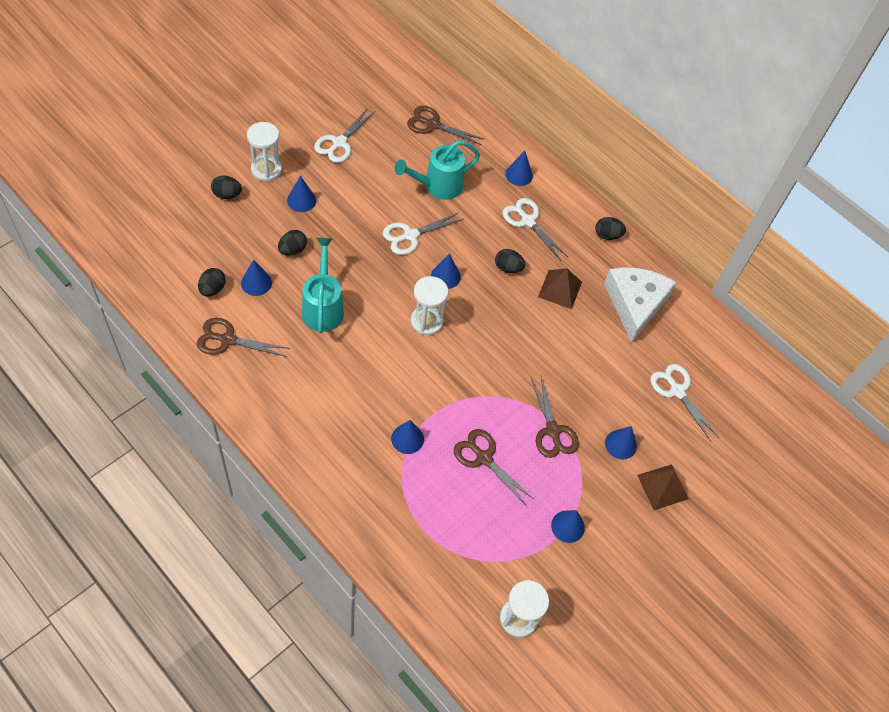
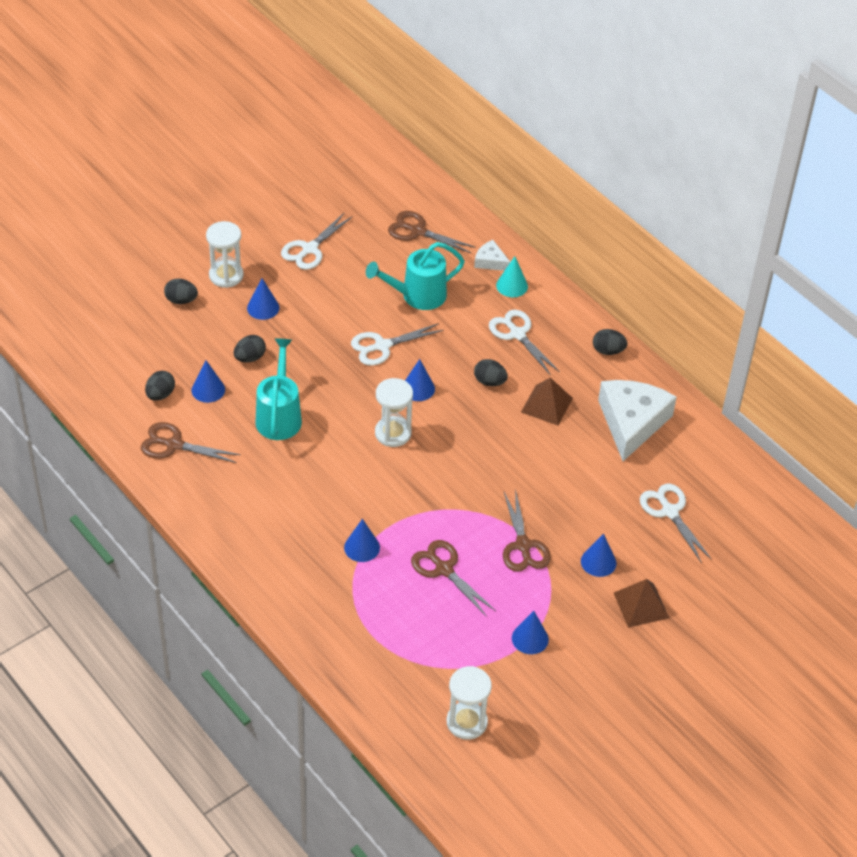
camera: 10 degrees right, 10 degrees down
blue cone [505,151,533,186] -> turquoise cone [496,256,528,297]
none -> white cheese [474,240,510,271]

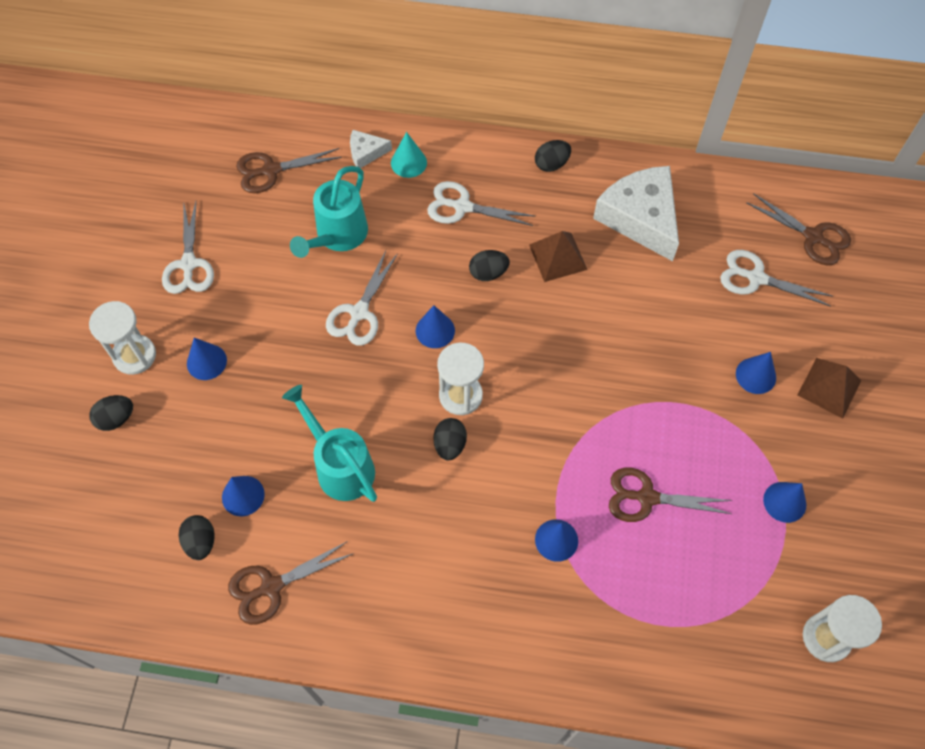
camera: 40 degrees left, 15 degrees up
black egg [234,335,266,363] -> black egg moved to [434,418,467,460]
brown scissors [503,489,551,572] -> brown scissors moved to [746,193,851,266]

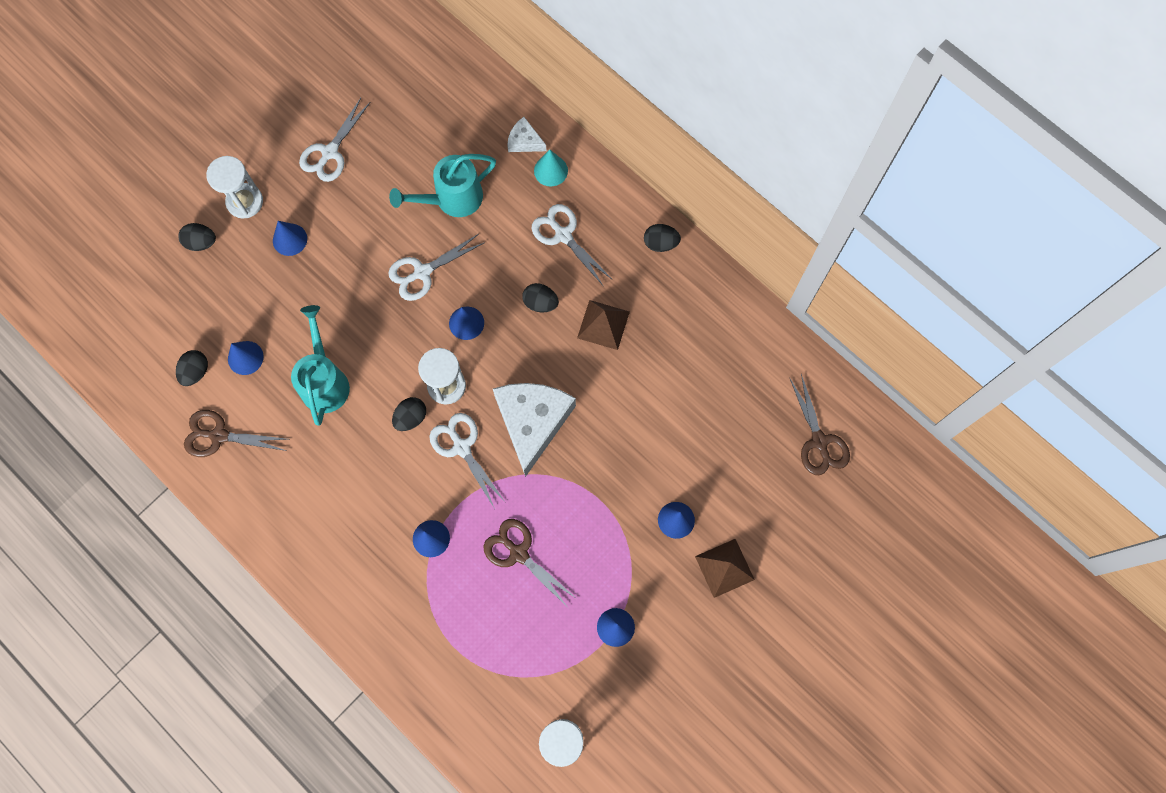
camera: 35 degrees right, 10 degrees up
brown scissors [236,148,342,193] -> none
white cheese [593,166,679,261] -> white cheese moved to [493,383,576,477]
white scissors [720,250,833,307] -> white scissors moved to [429,413,506,509]

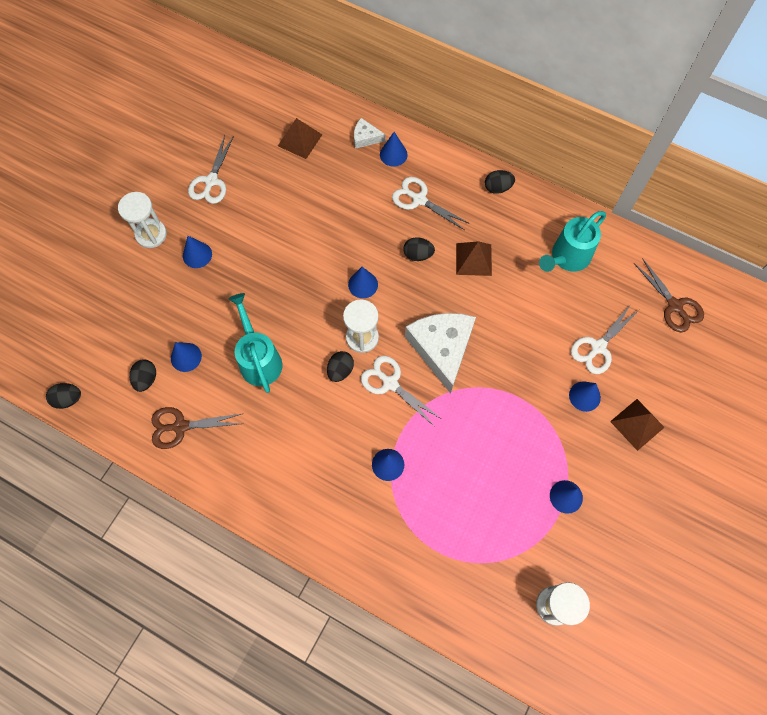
camera: 15 degrees left, 5 degrees down
black egg [178,223,216,251] -> black egg moved to [46,383,81,409]
white scissors [388,234,485,301] -> white scissors moved to [571,304,639,374]
turquoise watering can [389,154,496,217] -> turquoise watering can moved to [539,211,606,272]
brown scissors [484,519,577,607] -> none
turquoise cone [534,149,568,187] -> blue cone [380,132,408,167]
none -> brown pyramid [278,118,323,159]

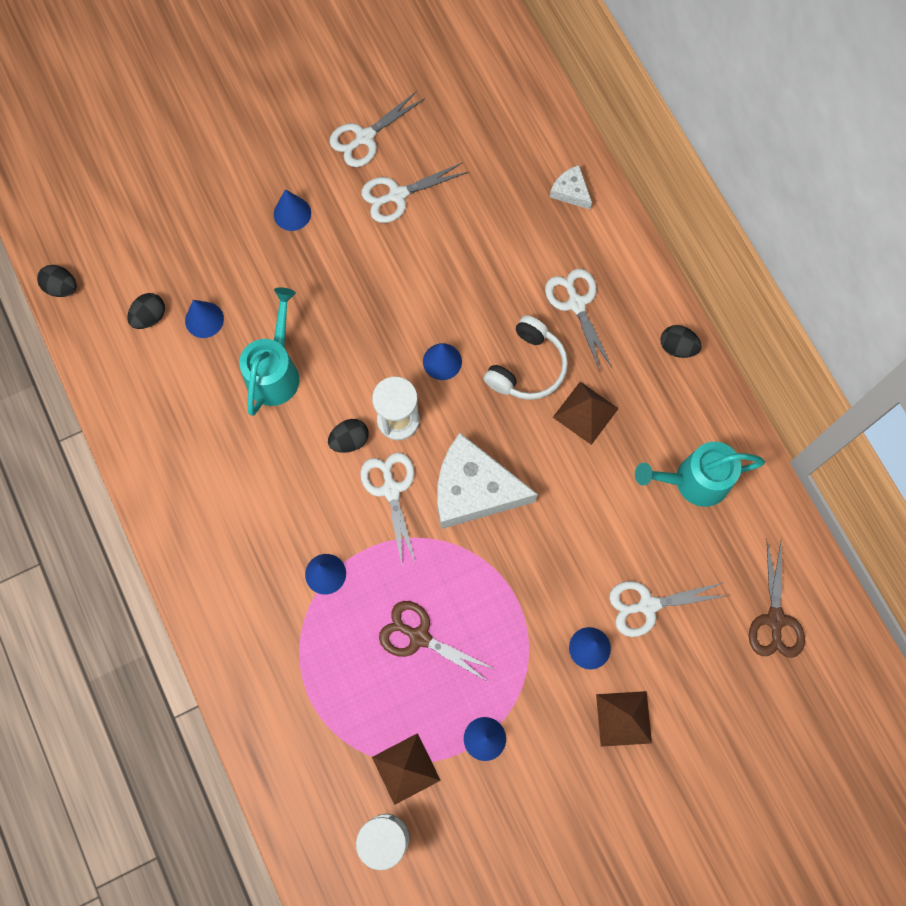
camera: 35 degrees right, 5 degrees up
white hourglass [118,192,167,248] -> none
brown scissors [151,407,242,449] -> brown scissors moved to [379,601,496,681]
brown pyramid [278,118,323,159] -> brown pyramid moved to [372,733,441,805]
blue cone [380,132,408,167] -> none
black egg [404,237,435,261] -> white headphones [484,315,568,400]
white cheese [405,313,476,394] -> white cheese turned 105 degrees counterclockwise [437,433,538,529]
none -> white scissors [361,162,468,223]

